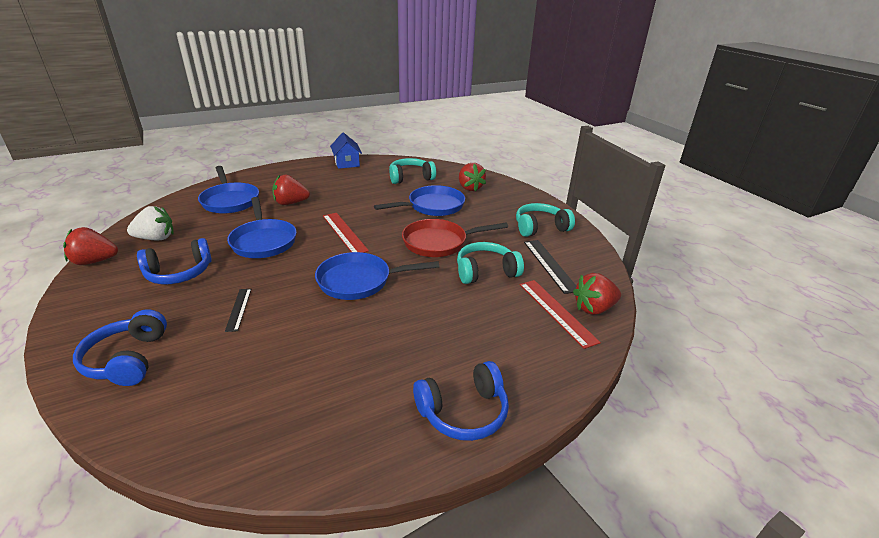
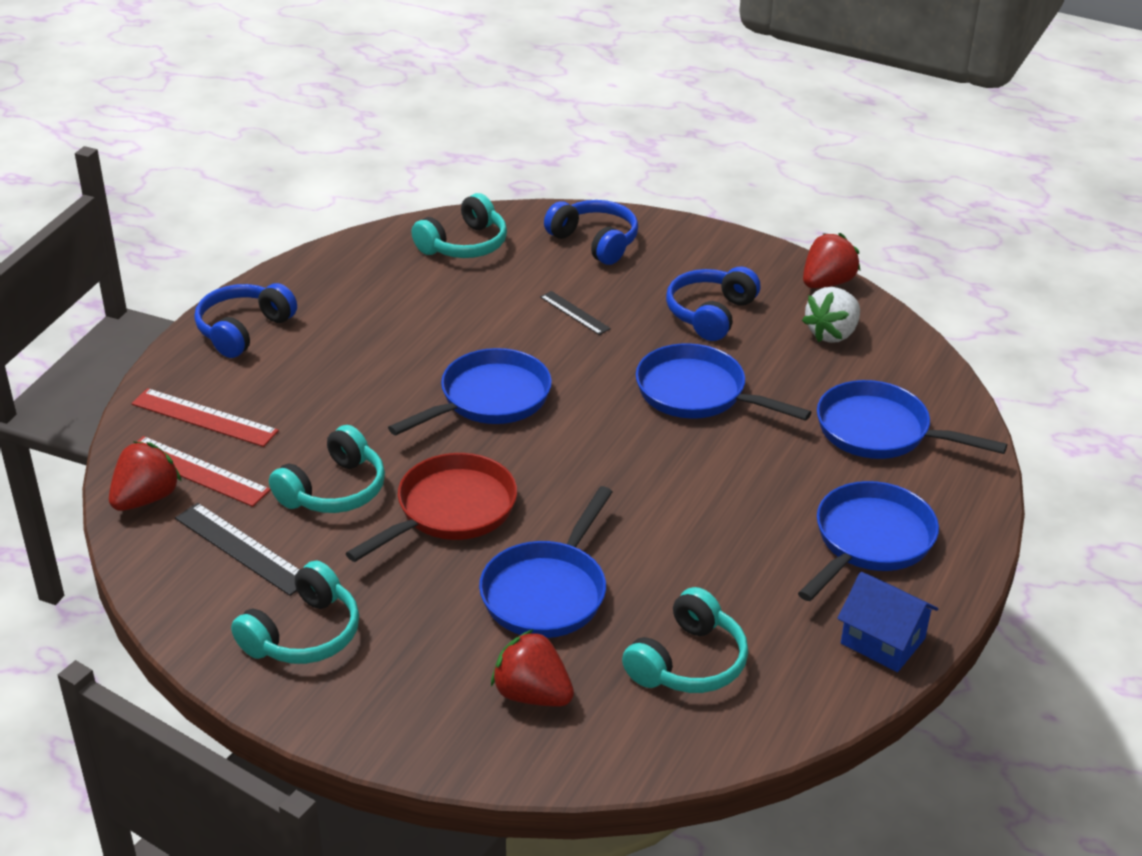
camera: 145 degrees right, 5 degrees up
red strawberry [272,175,310,205] -> none
red ruler [323,213,369,253] -> red ruler moved to [131,388,279,447]
none -> turquoise headphones [411,193,507,258]
none -> blue pan [798,481,939,601]

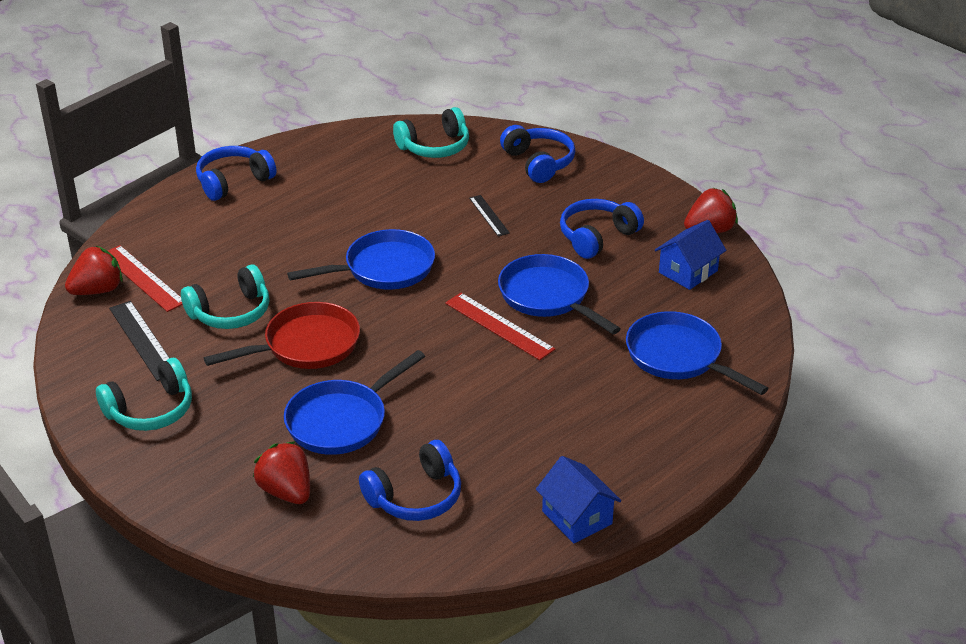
camera: 20 degrees right, 0 degrees up
red ruler [131,388,279,447] -> red ruler moved to [445,293,555,360]
turquoise headphones [622,587,748,693] -> blue headphones [359,440,461,521]
blue pan [798,481,939,601] -> none
white strawberry [802,287,860,343] -> blue house [655,220,726,290]

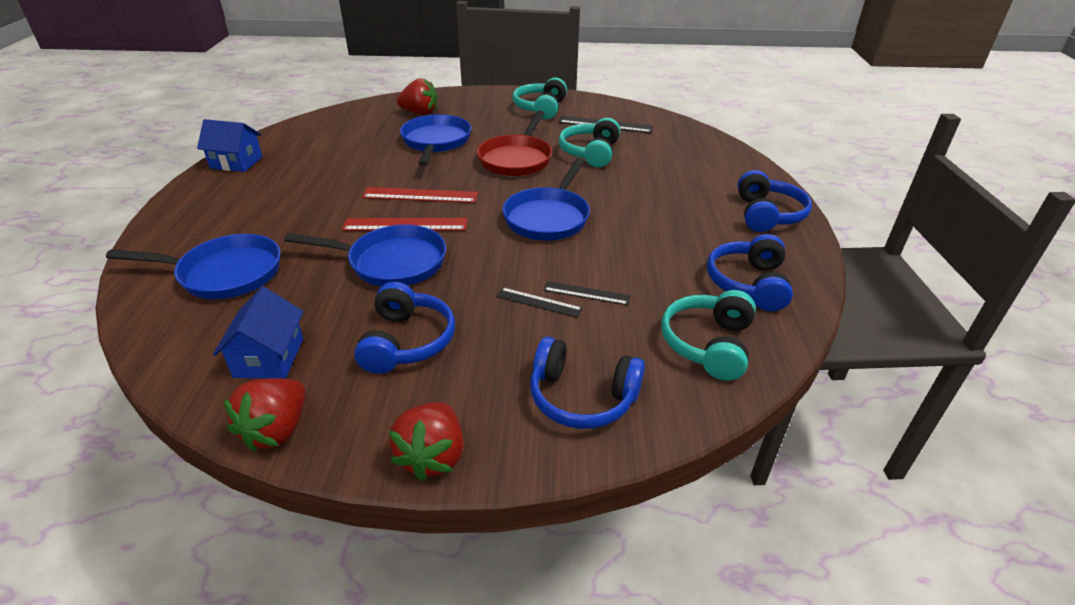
camera: 135 degrees right, 0 degrees up
red strawberry [65,246,123,295] -> red strawberry moved to [389,402,464,481]
red ruler [108,245,183,312] -> red ruler moved to [362,187,478,203]
blue headphones [359,440,461,521] -> blue headphones moved to [707,234,793,311]
none -> black ruler [543,281,630,305]

